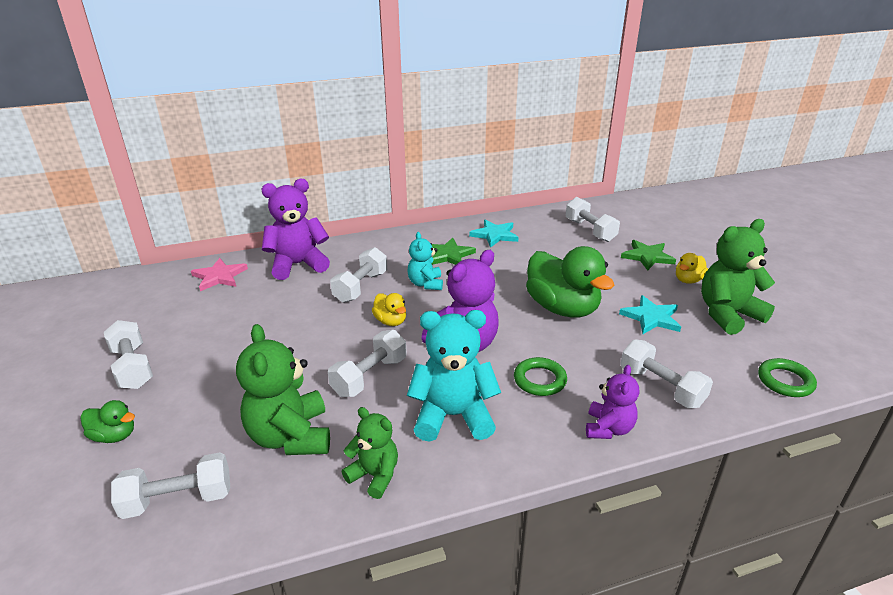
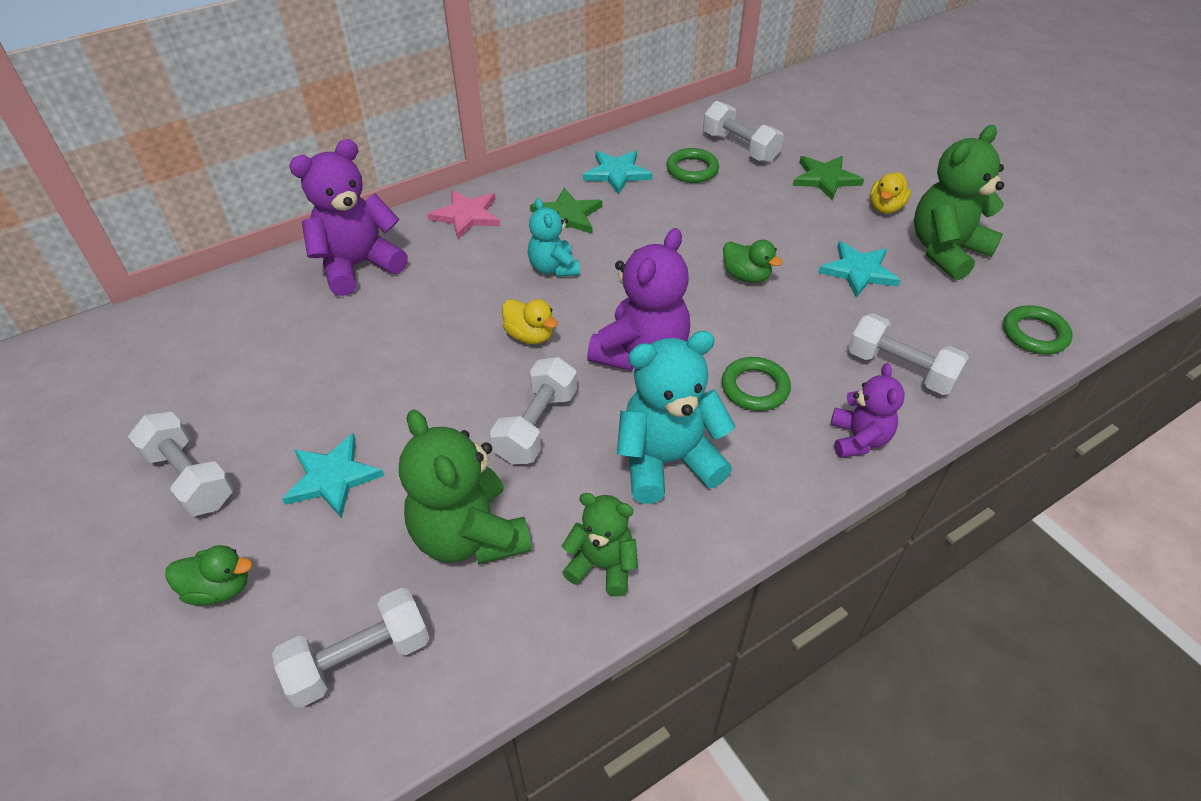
camera: 15 degrees left, 15 degrees up
pink star [191,258,248,291] -> pink star moved to [427,190,500,239]
white dumbbell [330,247,387,303] -> none
green duck [526,246,614,318] -> green duck [723,240,783,283], size x0.47
none -> turquoise star [282,433,384,518]
none -> green ring [666,148,719,183]

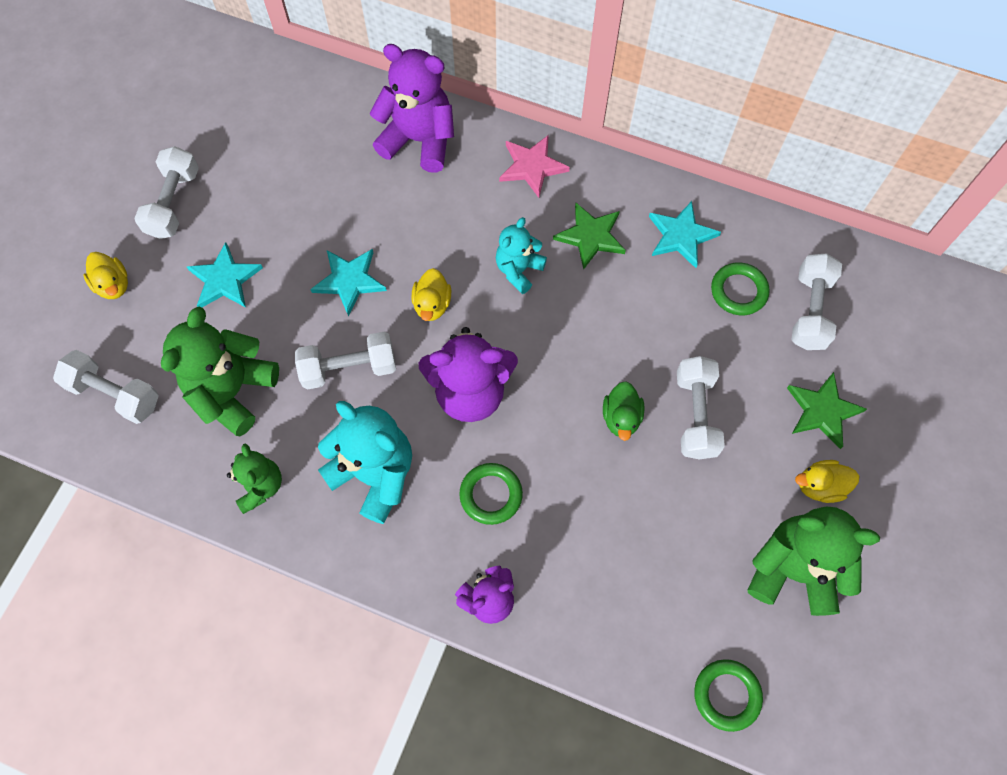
camera: 55 degrees right, 20 degrees up
green duck [165,545,252,606] -> yellow duck [83,252,128,299]
turquoise star [818,241,901,298] -> turquoise star moved to [310,249,387,316]
white dumbbell [848,313,969,395] -> white dumbbell moved to [677,356,725,459]

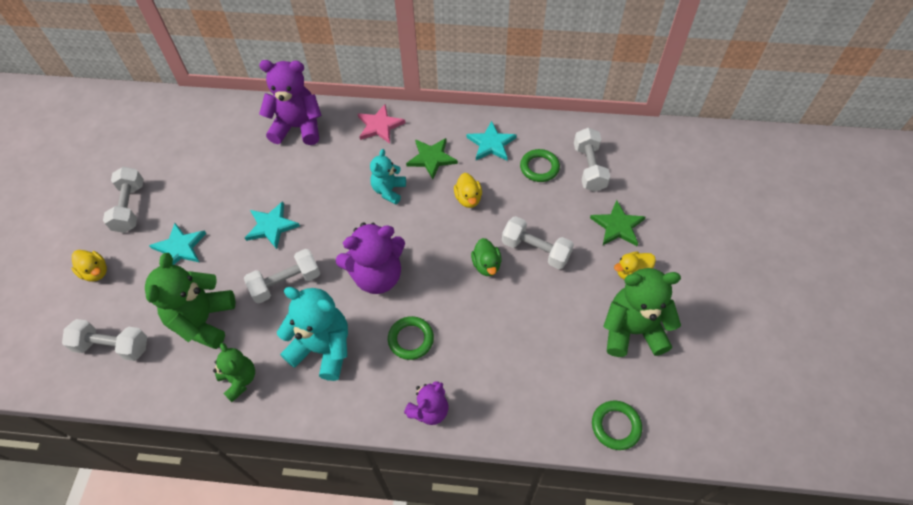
camera: 15 degrees left, 10 degrees down
yellow duck [411,268,451,321] -> yellow duck moved to [454,173,482,208]
white dumbbell [677,356,725,459] -> white dumbbell turned 45 degrees counterclockwise [502,216,574,269]

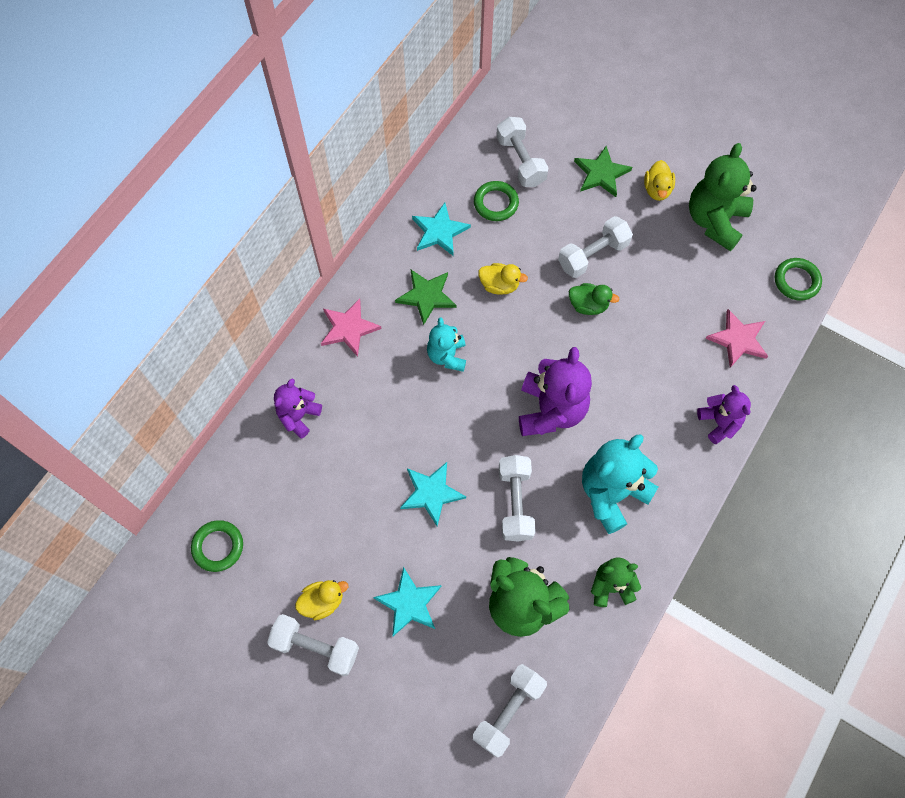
camera: 65 degrees left, 10 degrees up
yellow duck [71,250,107,282] -> yellow duck moved to [295,580,348,620]
purple teddy bear [259,60,322,145] -> purple teddy bear [274,378,322,438], size x0.59
turquoise teddy bear [370,149,406,205] -> turquoise teddy bear turned 45 degrees clockwise [427,317,466,372]
green ring [388,316,434,360] -> green ring moved to [191,520,243,572]
white dumbbell [574,128,610,192] -> white dumbbell turned 45 degrees clockwise [496,117,549,187]
none -> pink star [706,309,768,368]

